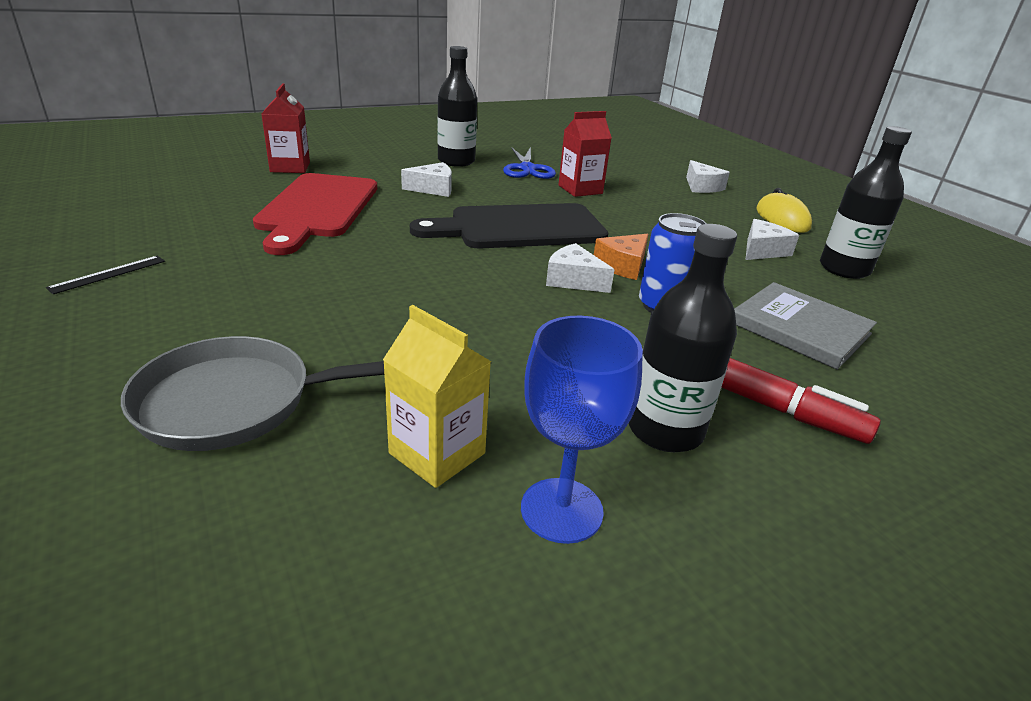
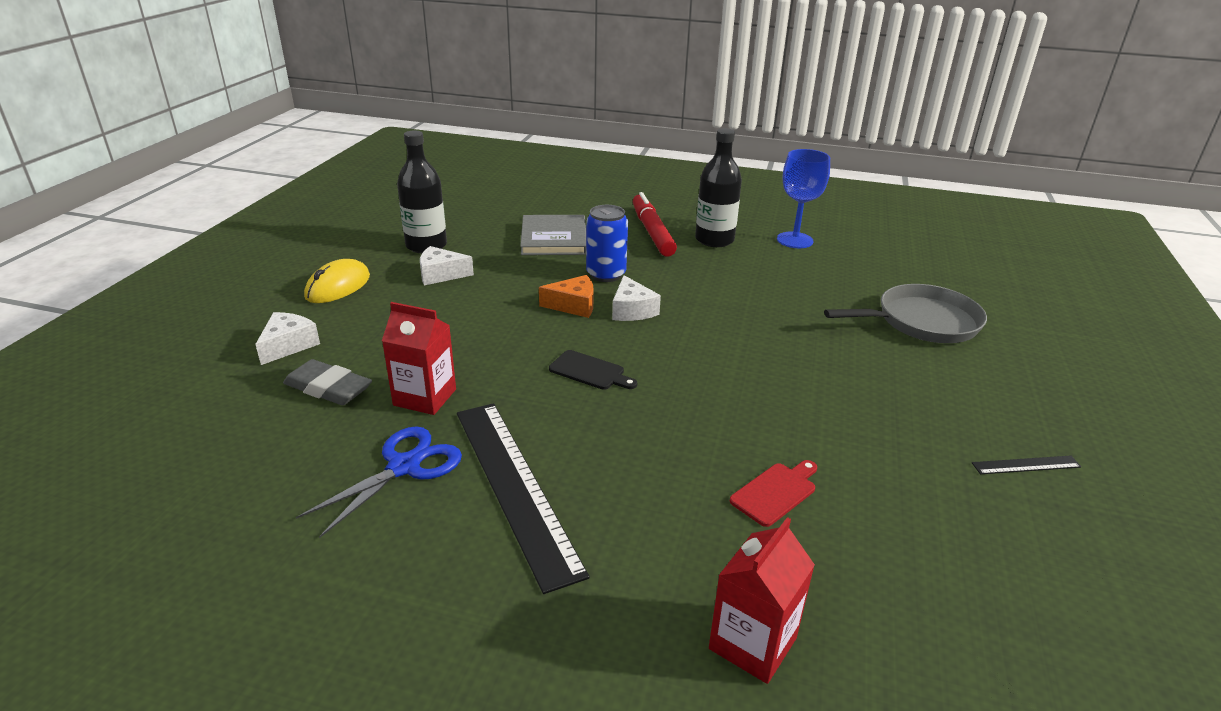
camera: 135 degrees left, 0 degrees up
grey pan [121,336,384,451] -> grey pan turned 45 degrees counterclockwise [824,284,987,343]
red cutting board [253,173,377,255] -> red cutting board [730,460,817,527], size x0.42
yellow carton [383,305,491,488] -> none
white cheese [401,162,452,197] -> none
black cutting board [410,203,608,248] -> black cutting board [549,350,637,390], size x0.42
black bottle [437,46,477,167] -> none
none -> grey eraser [283,359,372,405]
none -> black ruler [457,403,590,594]

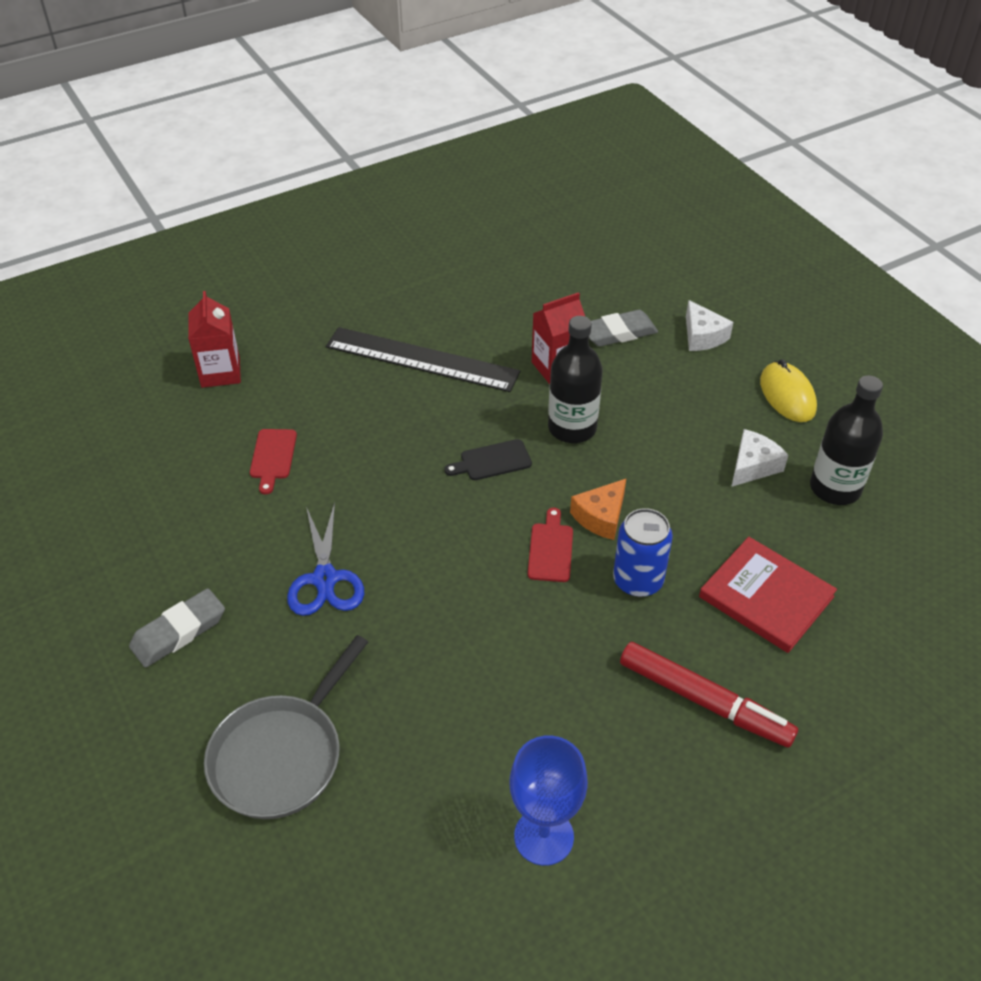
camera: 135 degrees right, 15 degrees up
blue scissors [296,427,462,538] -> blue scissors moved to [287,502,364,616]
grey book [520,215,586,255] -> red book [699,537,837,653]
white cheese [612,275,661,321] -> red cutting board [528,508,573,582]
black bottle [695,128,742,247] -> black bottle moved to [548,316,603,443]
black ruler [972,456,1081,474] -> none
none -> grey eraser [129,588,225,668]

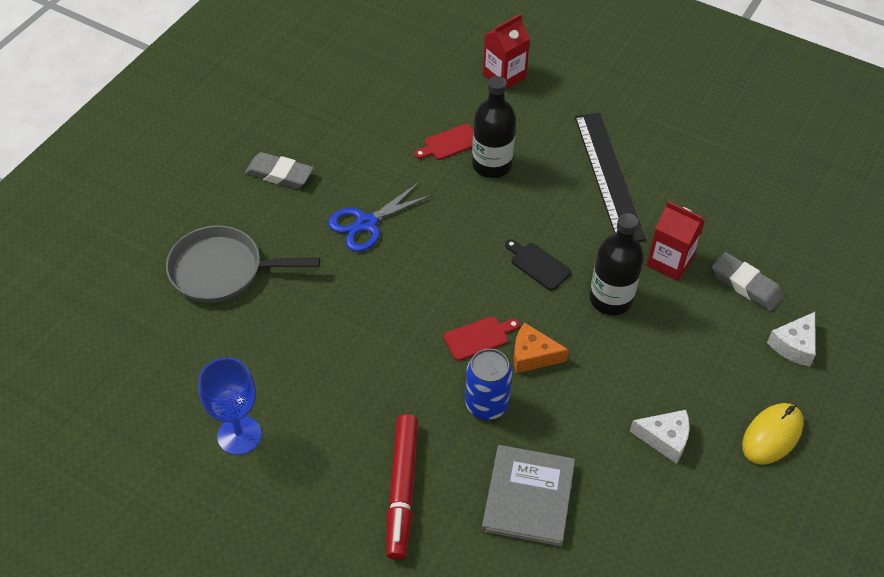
camera: 60 degrees right, 5 degrees up
red book [699,537,837,653] -> grey book [482,445,575,547]
black bottle [810,376,883,505] -> black bottle moved to [472,76,516,178]

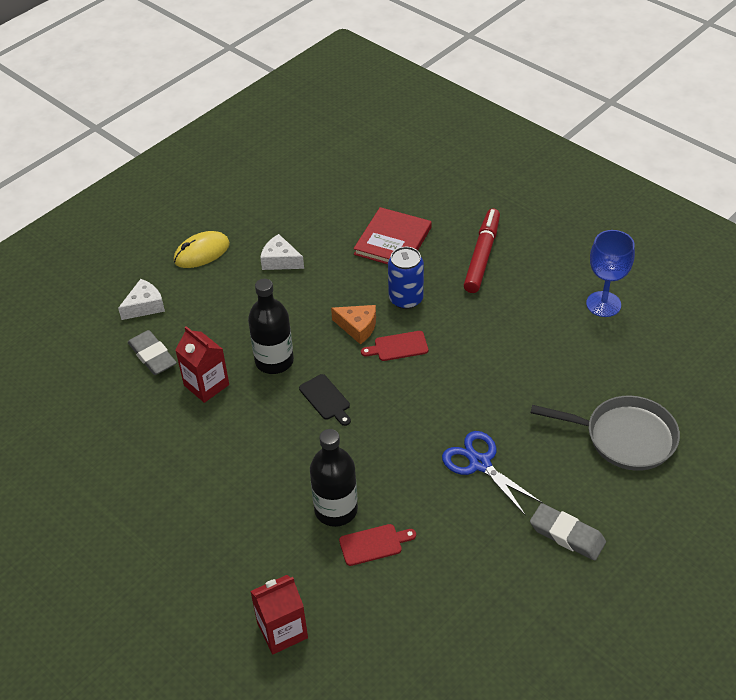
camera: 165 degrees left, 5 degrees down
blue scissors [328,182,432,252] -> blue scissors turned 105 degrees counterclockwise [442,431,542,516]
grey book [482,445,575,547] -> red book [353,207,432,264]
black ruler [575,113,646,241] -> none

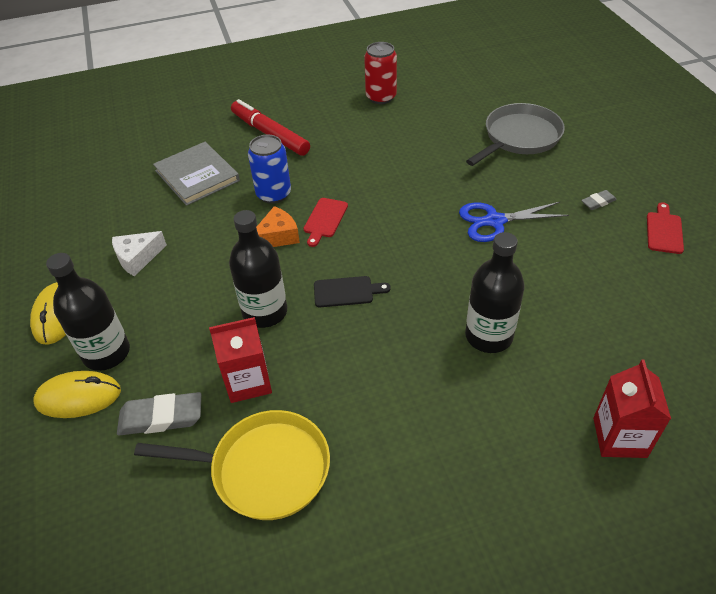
camera: 60 degrees left, 0 degrees up
white cheese [118,279,165,320] -> yellow mouse [33,371,121,418]
red cutting board [339,524,416,566] -> red cutting board moved to [647,202,684,254]
red book [353,207,432,264] -> grey book [153,142,240,206]
grey eraser [530,503,606,561] -> grey eraser [581,190,617,210], size x0.55
blue goblet [586,230,635,317] -> red can [364,42,397,104]
none -> black bottle [46,253,130,371]
none -> yellow pan [134,410,330,520]

